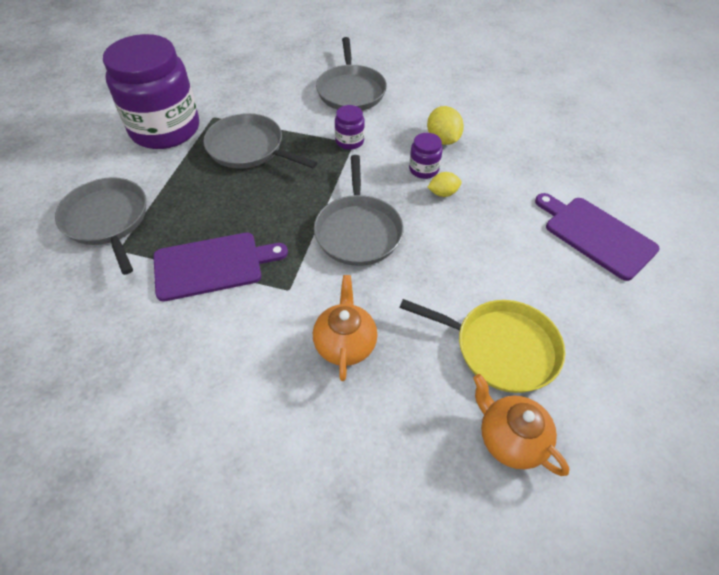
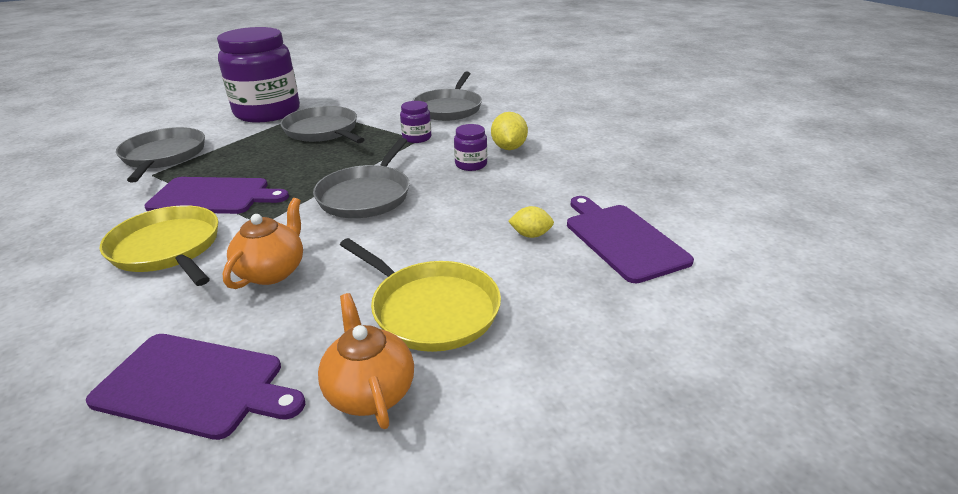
camera: 20 degrees right, 20 degrees down
yellow lemon [427,172,462,197] -> yellow lemon moved to [508,206,554,238]
none -> purple cutting board [86,334,305,440]
none -> yellow pan [100,205,218,286]

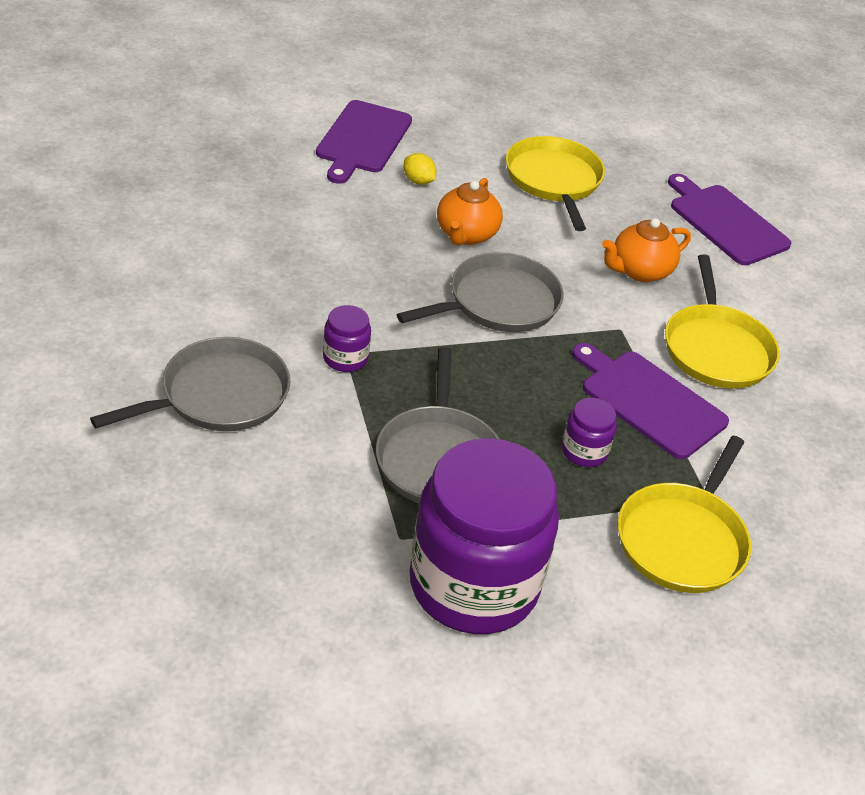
camera: 145 degrees left, 10 degrees up
grey pan [116,127,205,183] -> yellow pan [618,436,751,593]
orange teapot [318,293,414,429] -> orange teapot moved to [437,178,503,246]
purple jar [454,124,487,171] -> purple jar moved to [562,398,617,467]
yellow lemon [491,112,528,150] -> none

